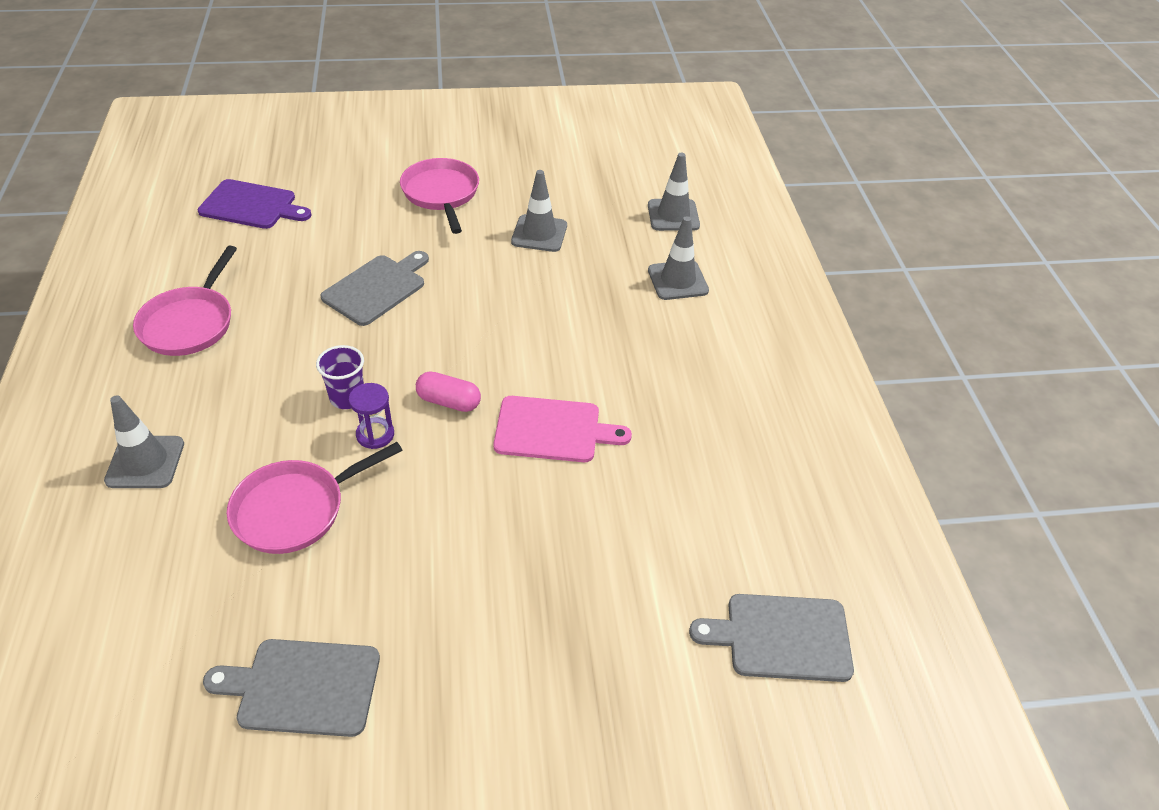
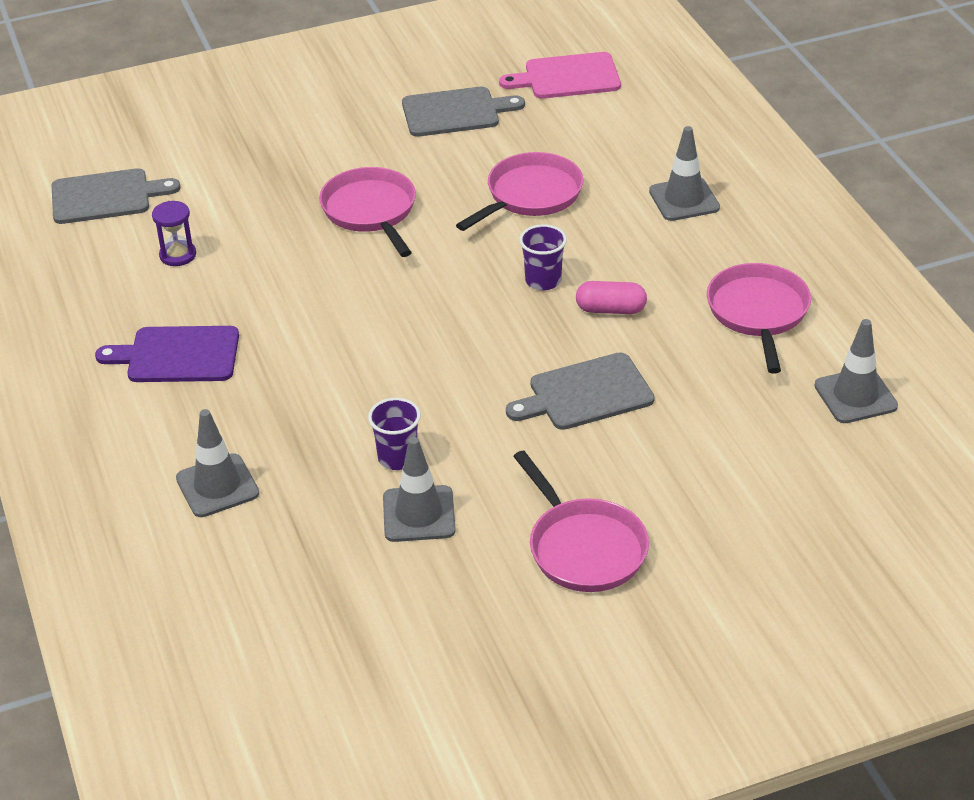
camera: 170 degrees right, 5 degrees down
purple cutting board [198,179,312,229] -> purple cutting board moved to [95,326,239,382]
grey cutting board [320,251,429,326] -> grey cutting board turned 45 degrees clockwise [506,352,655,430]
purple hourglass [349,383,394,449] -> purple hourglass moved to [152,201,196,266]
pink capsule [416,371,481,412] -> pink capsule moved to [576,281,647,314]
pink cutting board [493,396,632,462] -> pink cutting board moved to [499,52,621,99]
grey traffic cone [648,153,700,231] -> grey traffic cone moved to [814,319,898,423]
none -> pink pan [319,167,416,257]
none -> purple cup [368,398,421,470]

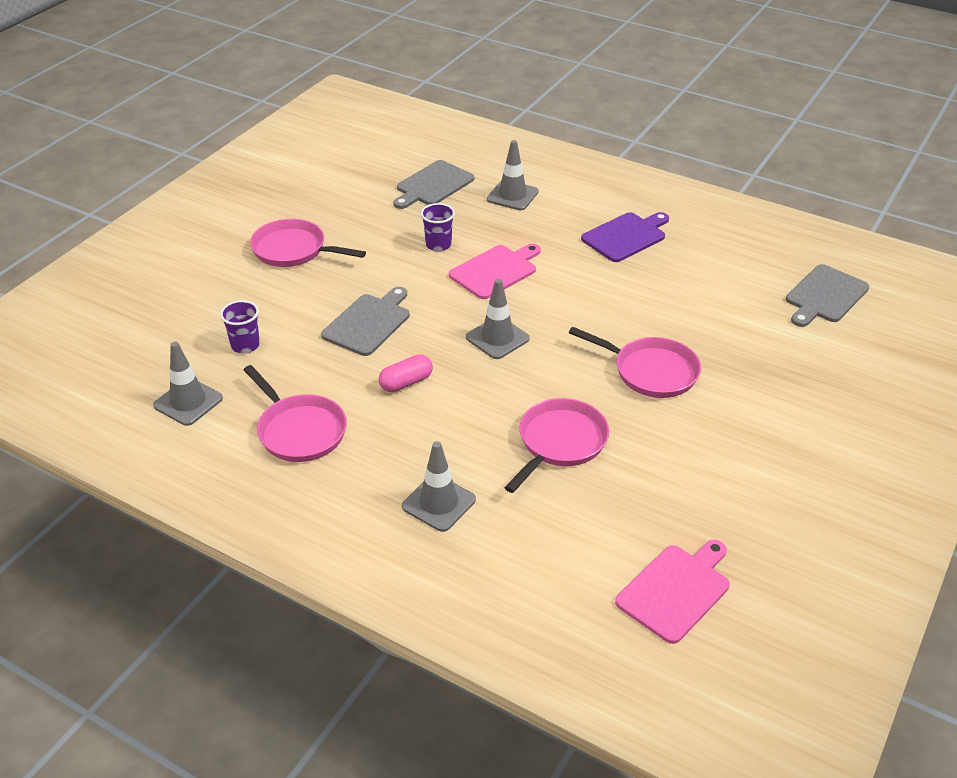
camera: 140 degrees right, 0 degrees up
purple hourglass [152,201,196,266] -> none
grey traffic cone [383,437,456,542] -> grey traffic cone moved to [466,279,530,359]
grey cutting board [402,87,525,137] -> grey cutting board moved to [393,160,474,209]
pink pan [456,152,583,231] -> pink pan turned 150 degrees counterclockwise [504,398,609,493]
purple cup [519,224,567,291] -> purple cup moved to [220,300,260,353]
none -> pink cutting board [449,244,541,299]

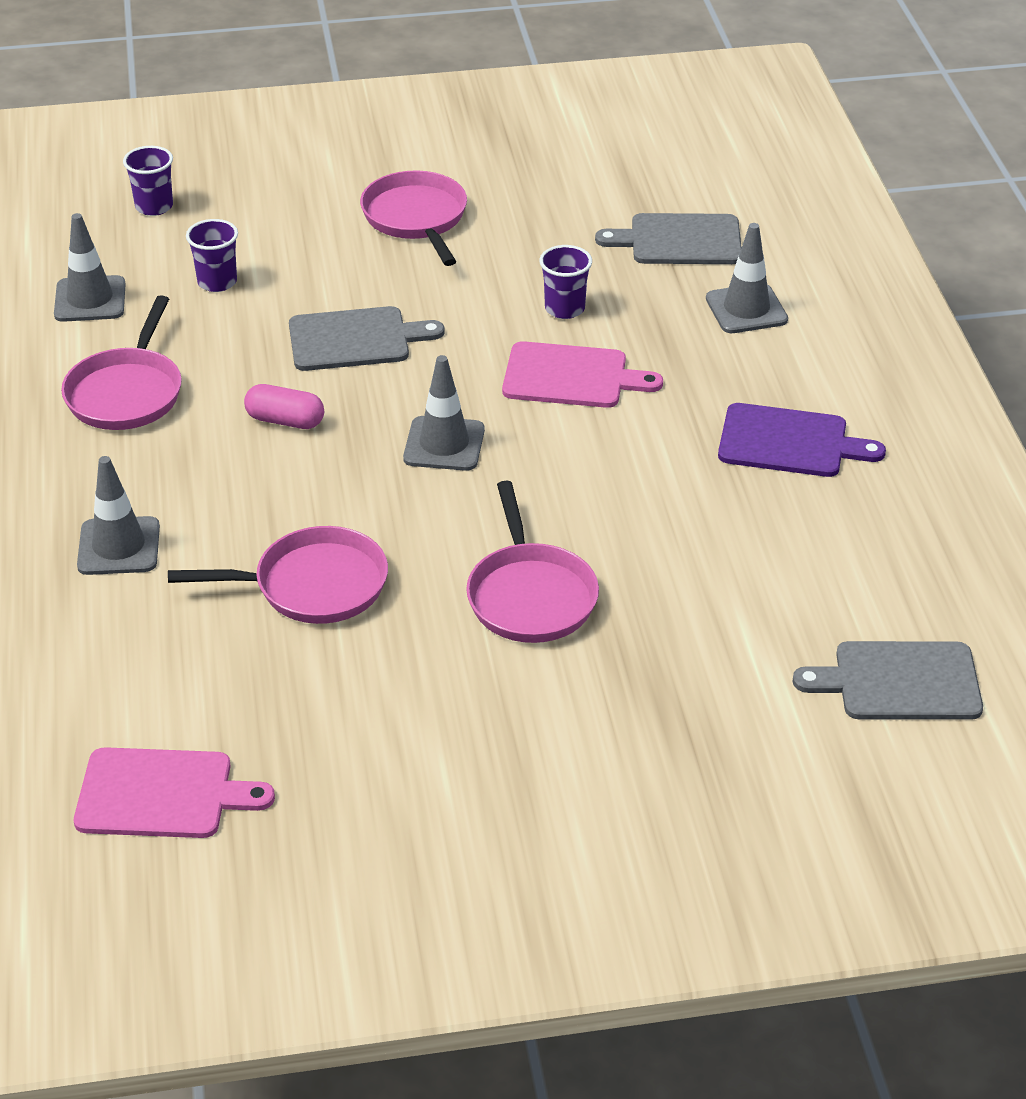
camera: 50 degrees right, 0 degrees up
none -> purple cup [123,146,173,216]

